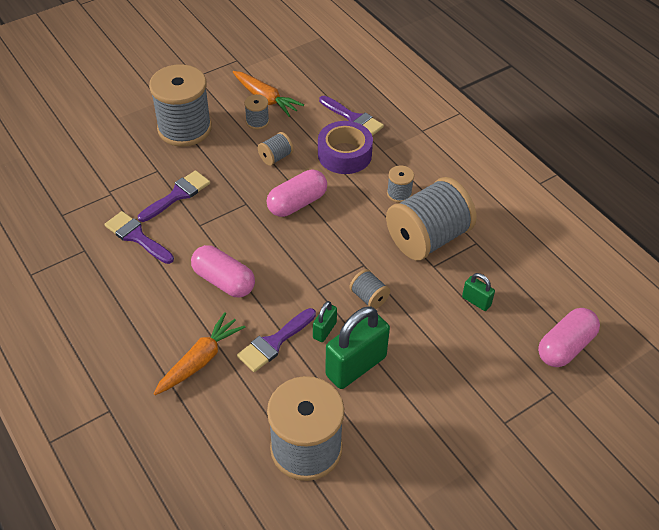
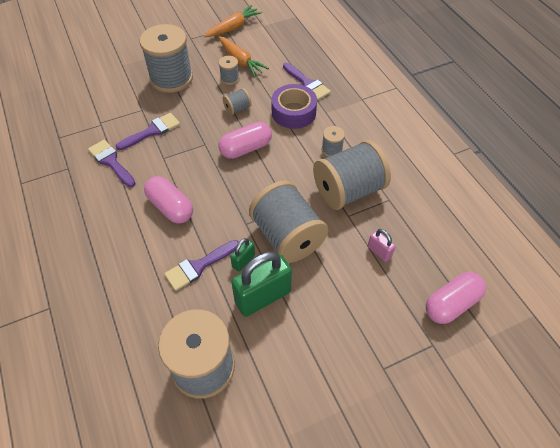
camera: 10 degrees right, 5 degrees up
orange carrot [154,312,245,395] -> orange carrot moved to [204,5,262,37]
grey spool [350,269,390,309] -> grey spool [249,180,328,263], size x2.28
green padlock [462,273,495,311] -> pink padlock [368,229,396,262]

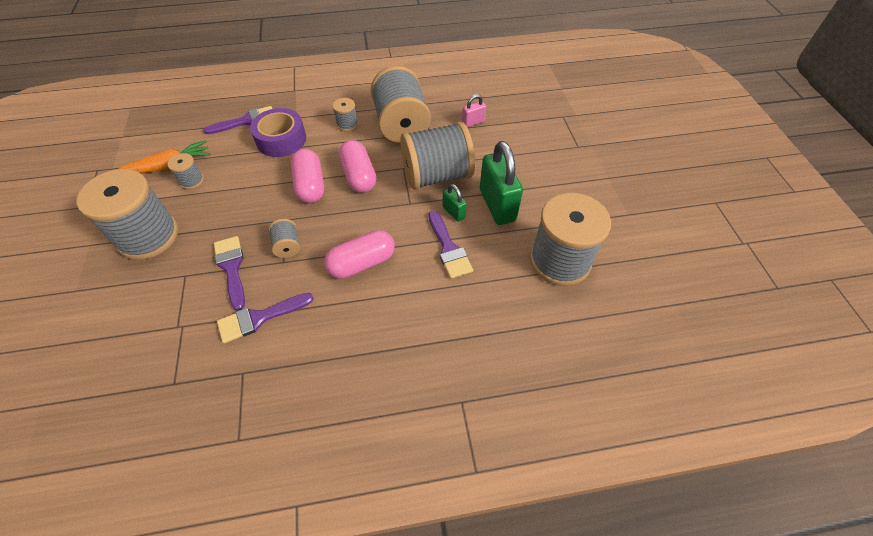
camera: 75 degrees left, 0 degrees up
orange carrot [204,5,262,37] -> none
grey spool [223,88,252,115] -> grey spool moved to [269,219,300,258]
pink capsule [426,272,486,324] -> pink capsule moved to [339,140,377,193]

